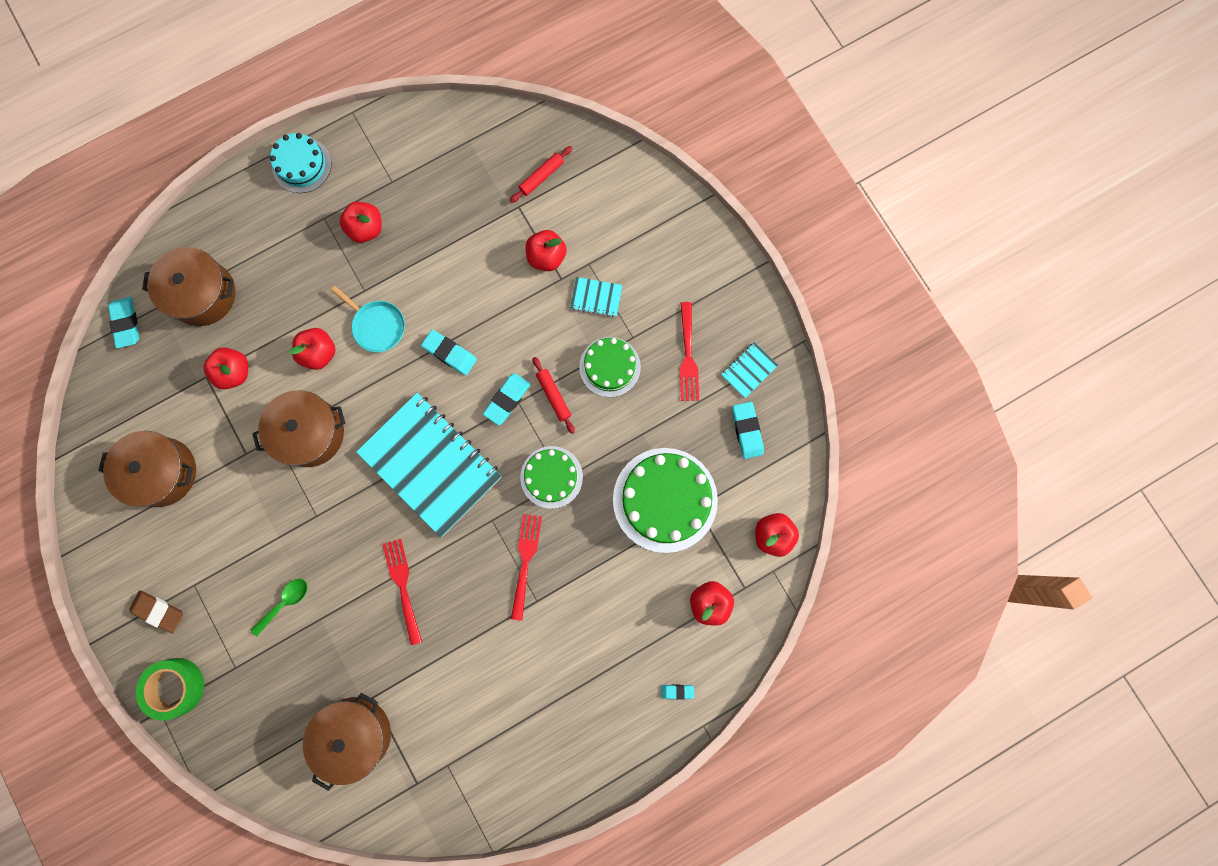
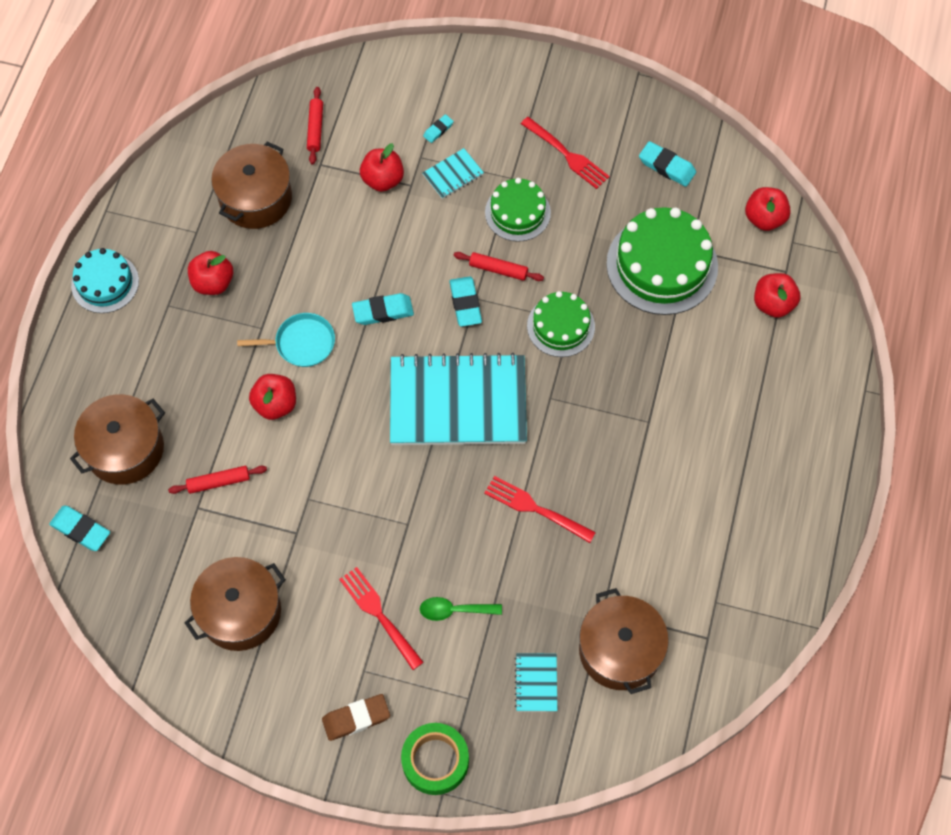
camera: 45 degrees left, 15 degrees down
red apple [203,347,248,389] -> red rolling pin [168,466,267,494]
green spoon [251,579,307,636] -> green spoon turned 90 degrees counterclockwise [420,597,502,621]
brown pot [252,390,346,467] -> brown pot moved to [211,142,292,229]
red fork [511,514,542,621] -> red fork moved to [339,567,424,670]
turquoise eraser [661,684,694,699] -> turquoise eraser moved to [423,114,454,143]
turquoise notebook [721,342,778,398] -> turquoise notebook moved to [514,653,557,712]

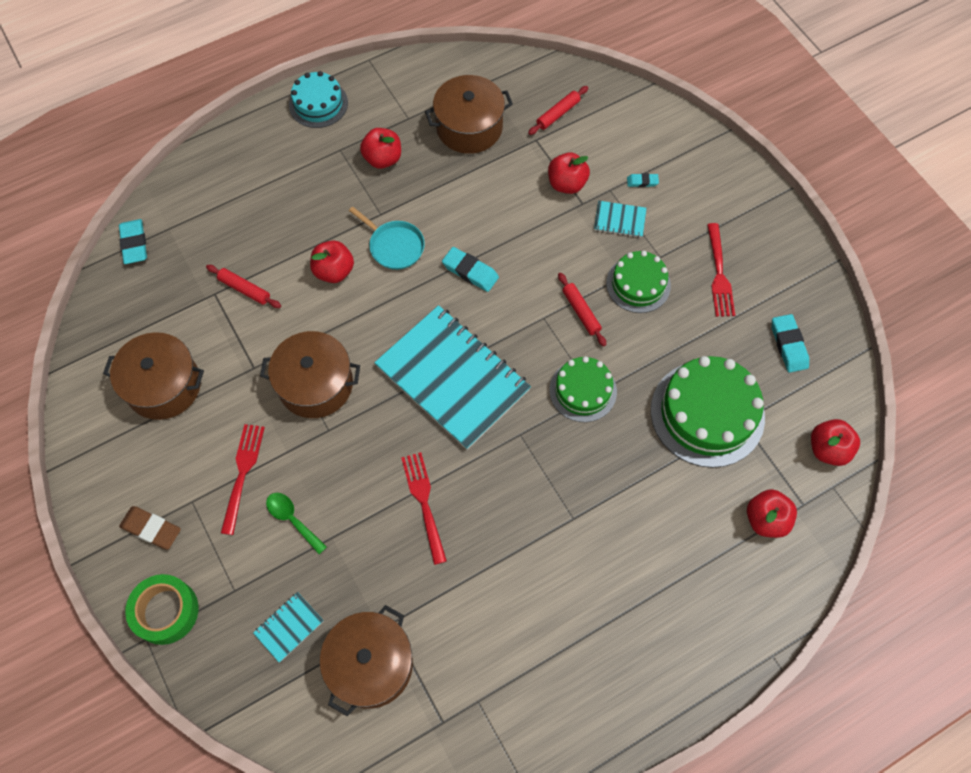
camera: 45 degrees right, 0 degrees up
brown pot [70,394,165,485] -> brown pot moved to [260,331,360,418]
turquoise eraser [449,276,482,327] -> none

